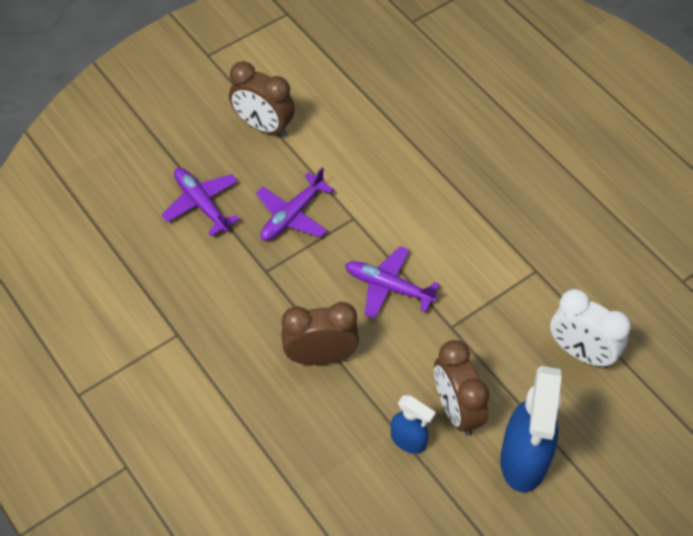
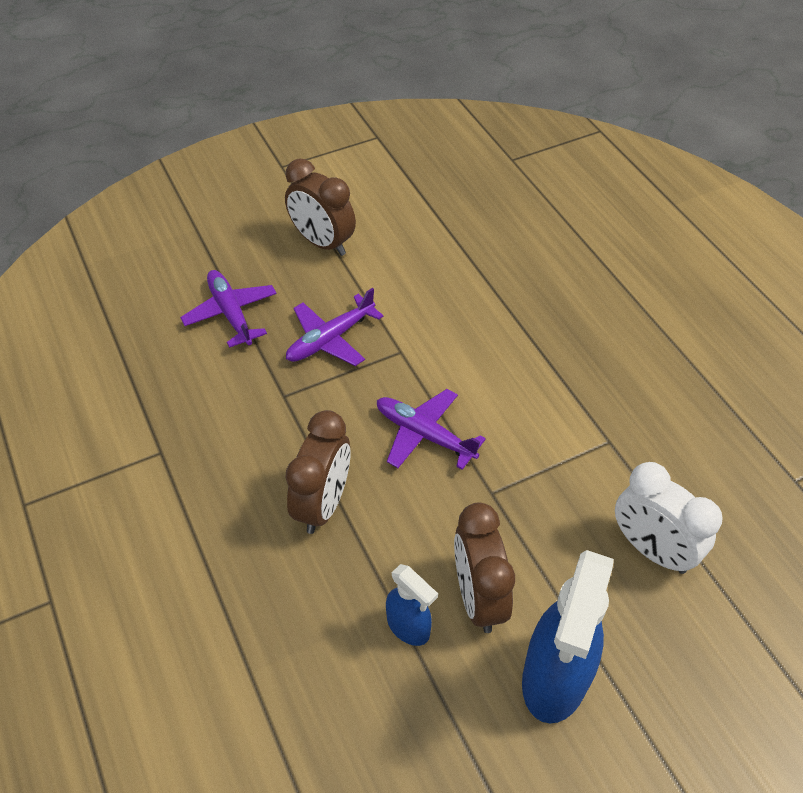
camera: 10 degrees right, 5 degrees down
brown clock [281,302,359,365] -> brown clock turned 105 degrees clockwise [285,410,350,534]

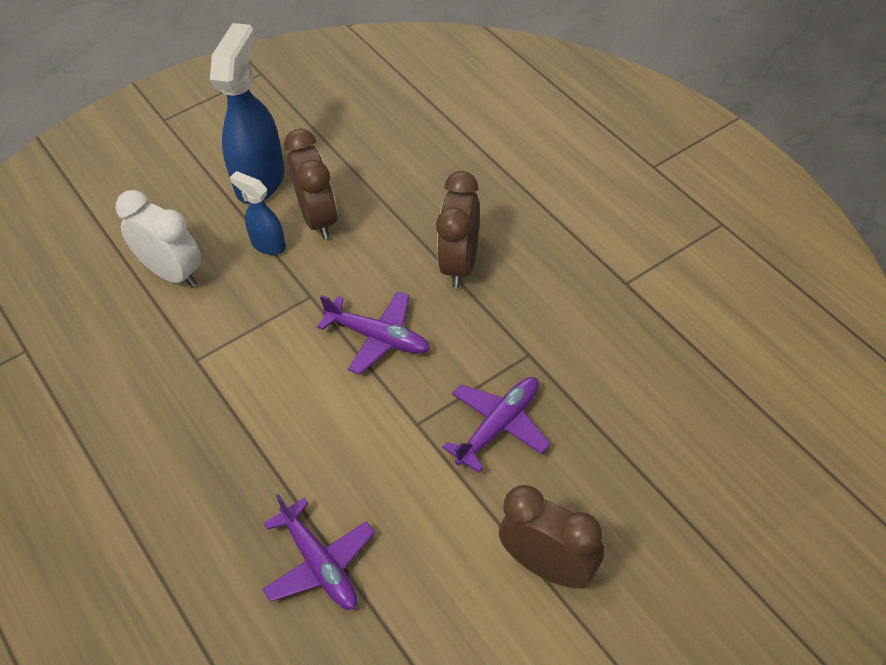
camera: 175 degrees right, 0 degrees up
purple plane [180,270,277,348] -> purple plane moved to [262,494,375,610]
blue spray bottle [386,564,438,646] -> blue spray bottle moved to [230,171,286,255]

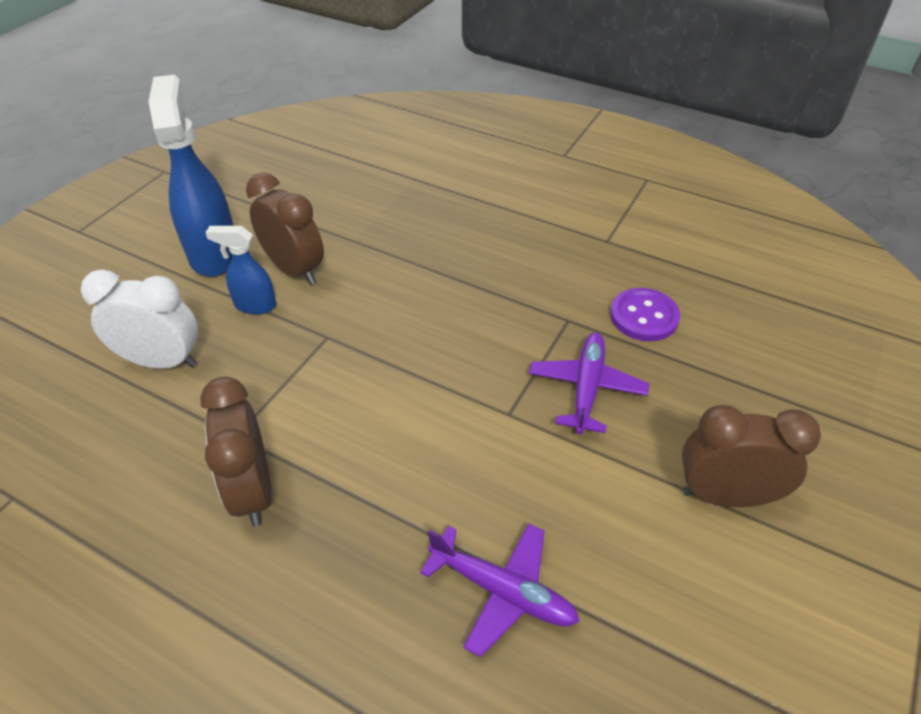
camera: 30 degrees left, 5 degrees down
purple plane [317,291,430,375] -> none
brown clock [436,171,480,288] -> brown clock moved to [200,377,272,526]
none -> purple button [610,288,680,341]

